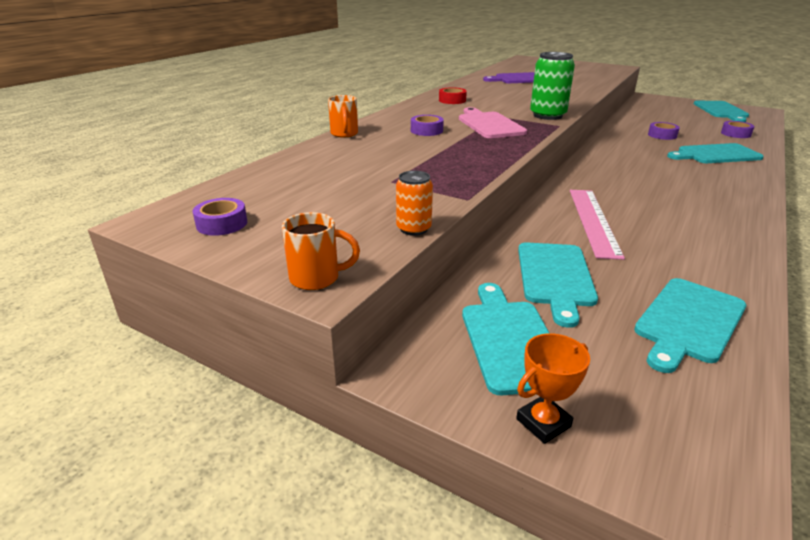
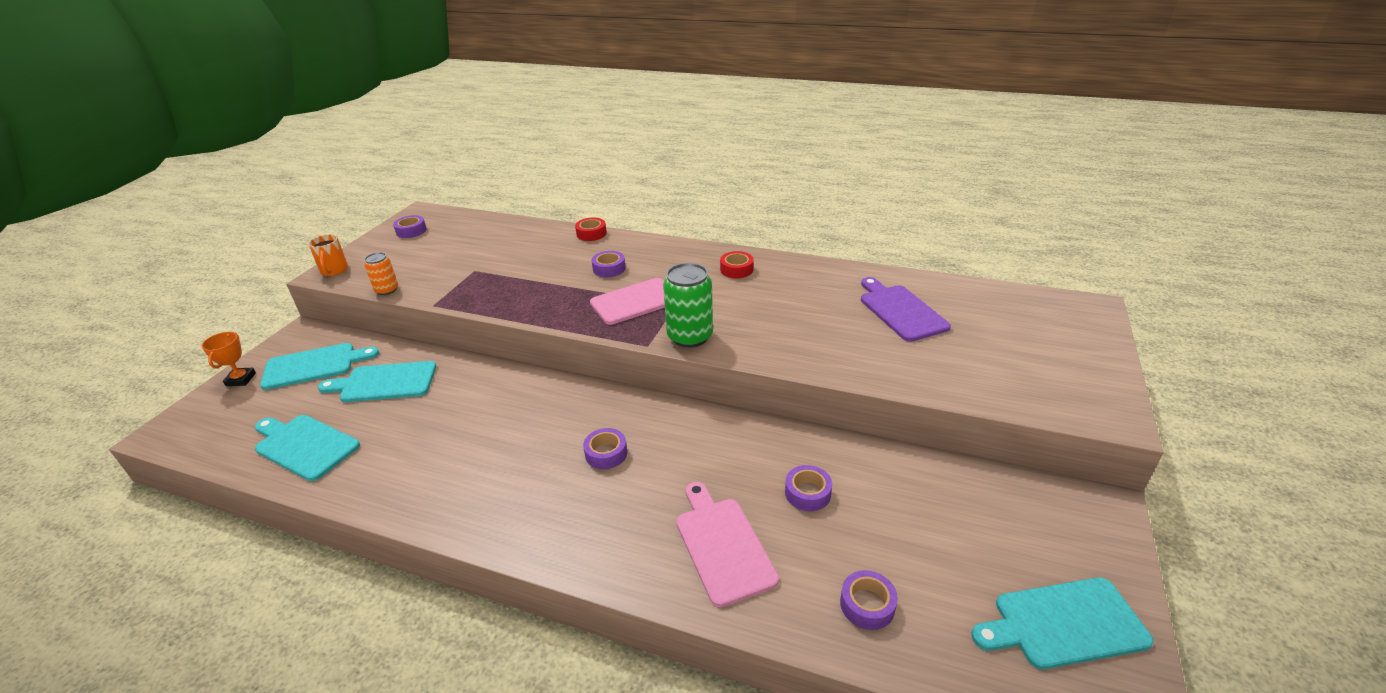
camera: 80 degrees right, 5 degrees up
orange mug [328,95,358,138] -> red tape [575,217,607,241]
orange trophy [516,333,590,444] -> orange trophy turned 45 degrees clockwise [201,332,256,386]
pink ruler [570,190,625,260] -> none
turquoise cutting board [667,143,764,163] -> pink cutting board [676,482,779,607]
none -> purple tape [583,428,627,469]

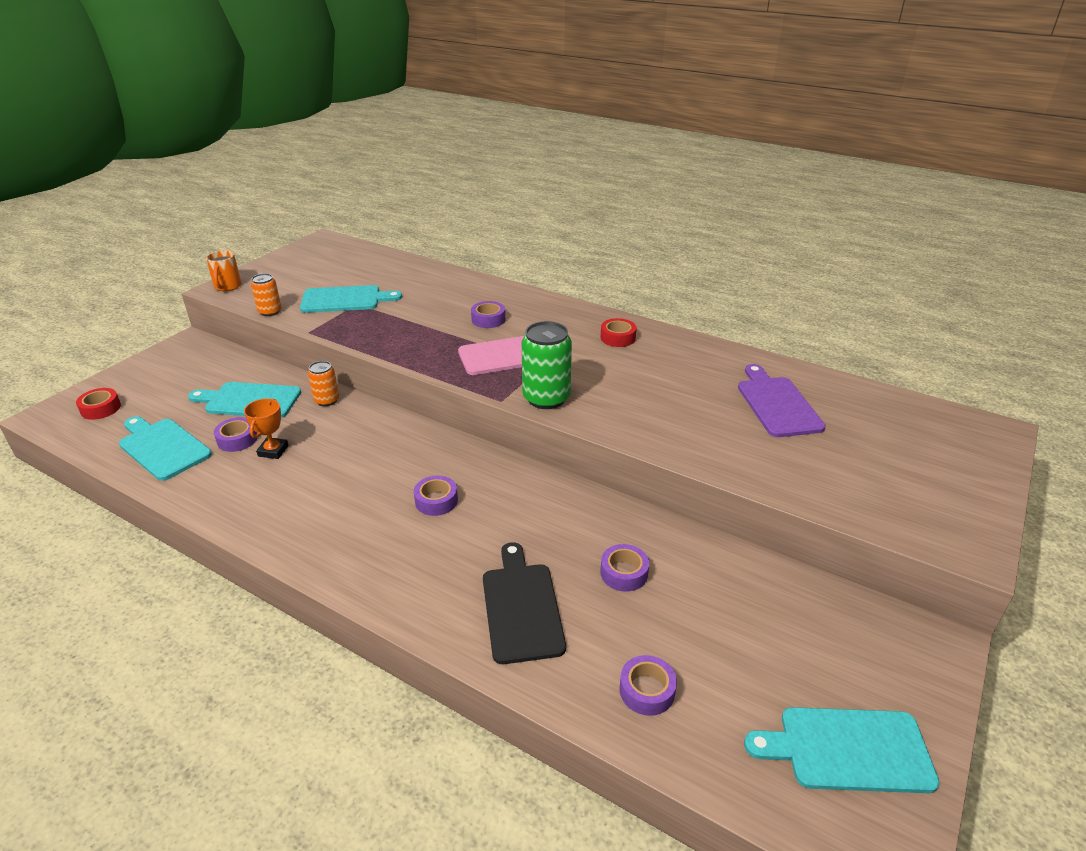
camera: 10 degrees right, 0 degrees up
orange trophy [201,332,256,386] -> orange trophy moved to [244,398,289,459]
turquoise cutting board [260,343,379,390] -> turquoise cutting board moved to [300,285,402,313]
purple tape [393,215,427,238] -> purple tape moved to [214,417,257,452]
red tape [575,217,607,241] -> red tape moved to [76,388,121,420]
pink cutting board [676,482,779,607] -> black cutting board [483,542,566,664]
none -> orange can [308,361,339,406]

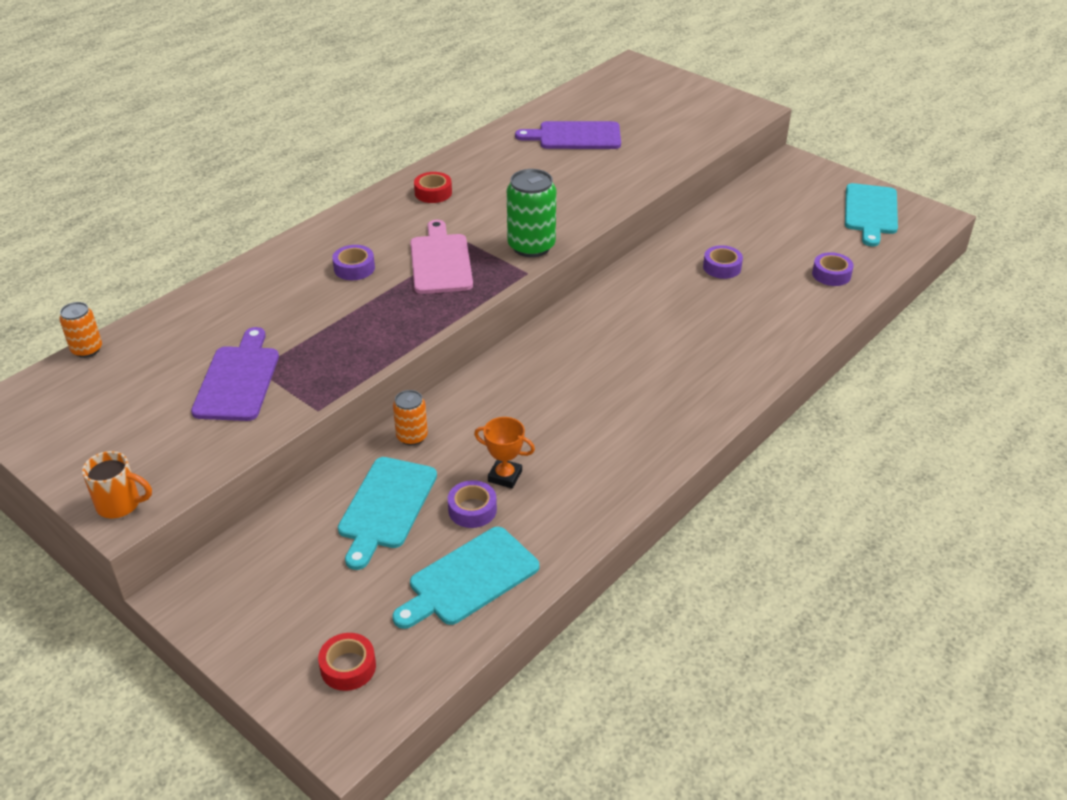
camera: 80 degrees left, 5 degrees up
orange can [251,273,281,316] -> orange can moved to [59,302,102,358]
turquoise cutting board [300,285,402,313] -> purple cutting board [191,327,279,421]
purple tape [414,476,458,516] -> none
black cutting board [483,542,566,664] -> none

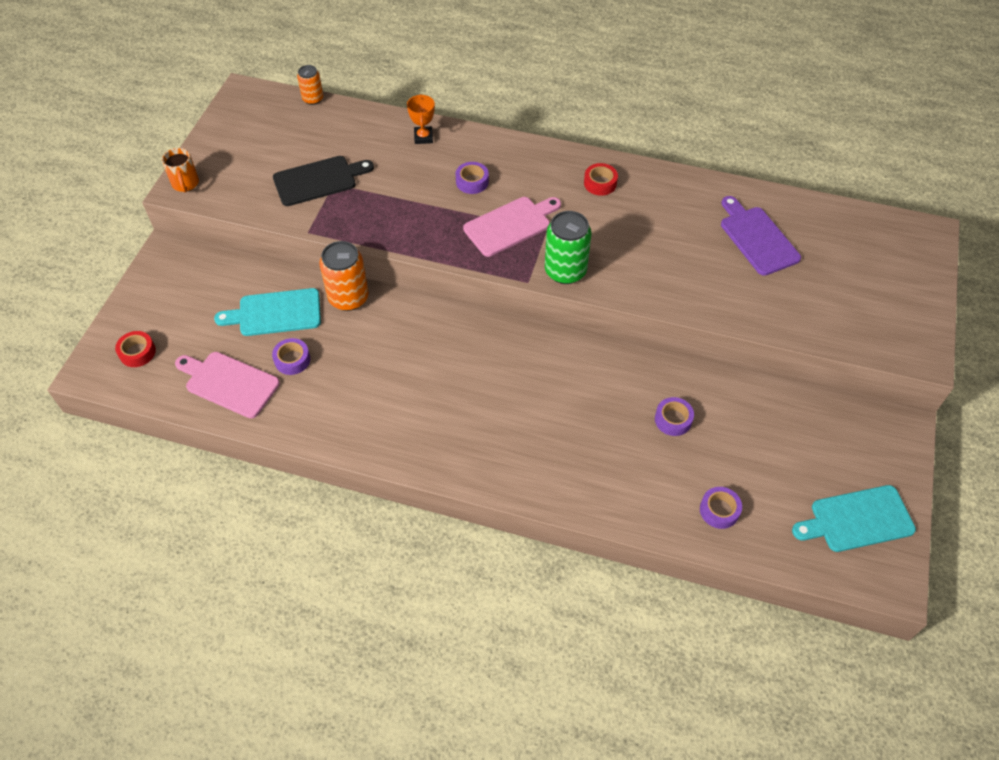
camera: 65 degrees right, 15 degrees up
purple cutting board [191,327,279,421] -> black cutting board [273,156,374,206]
orange can [393,390,428,445] -> orange can [319,241,369,311], size x1.72
turquoise cutting board [393,527,539,629] -> pink cutting board [175,352,280,418]
orange trophy [474,417,535,488] -> orange trophy moved to [407,94,435,144]

